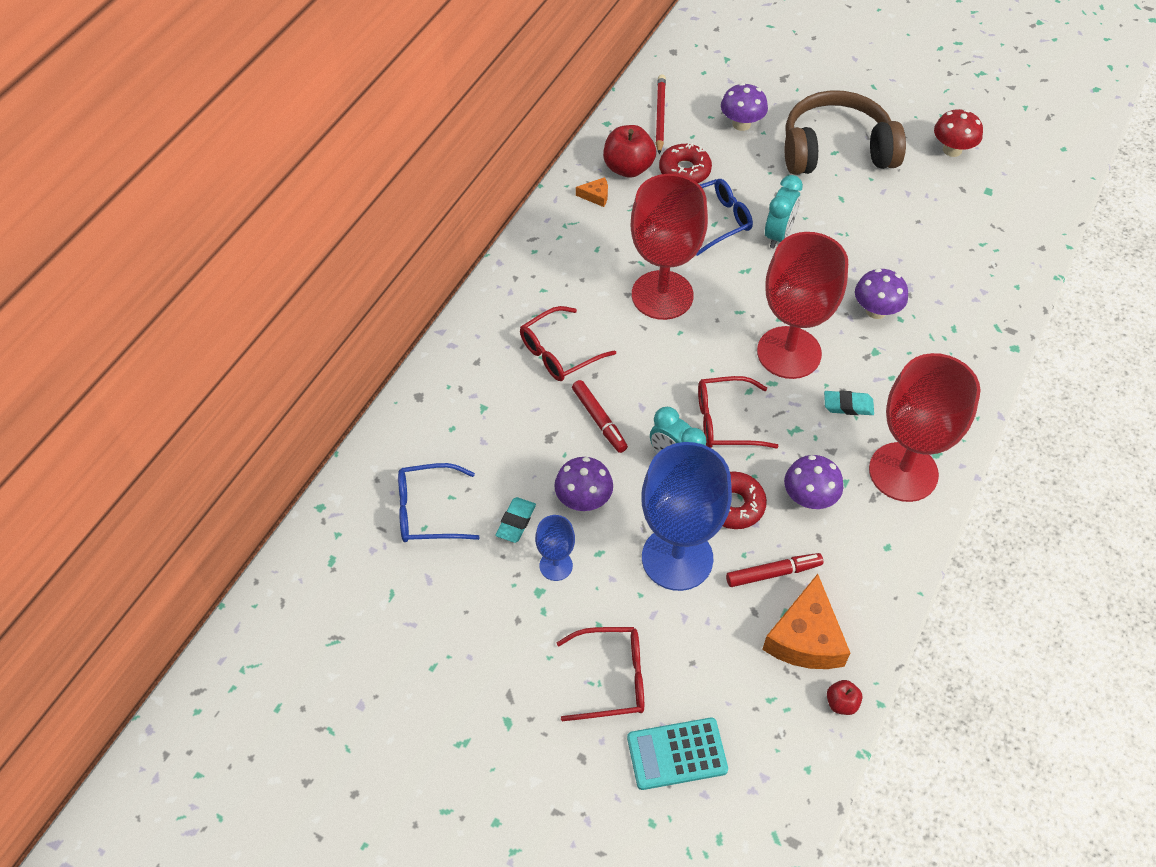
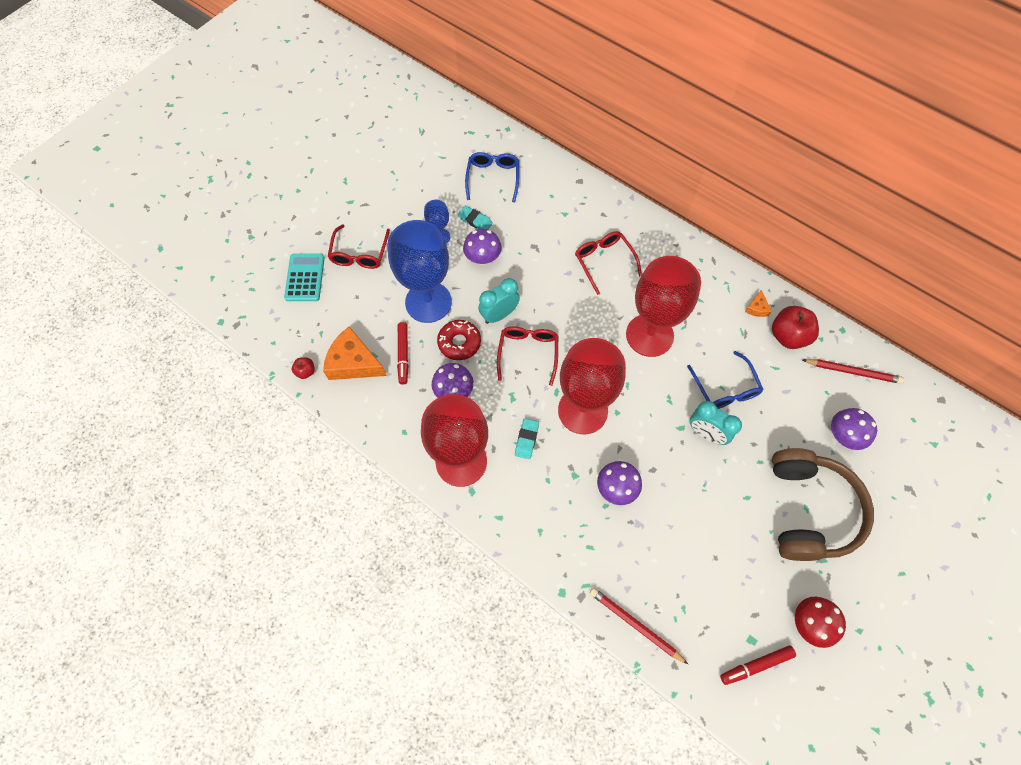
camera: 100 degrees right, 10 degrees up
red marker [572,380,628,453] -> red marker moved to [720,645,796,685]
red donut [659,143,712,183] -> none
none -> red pencil [590,588,688,664]

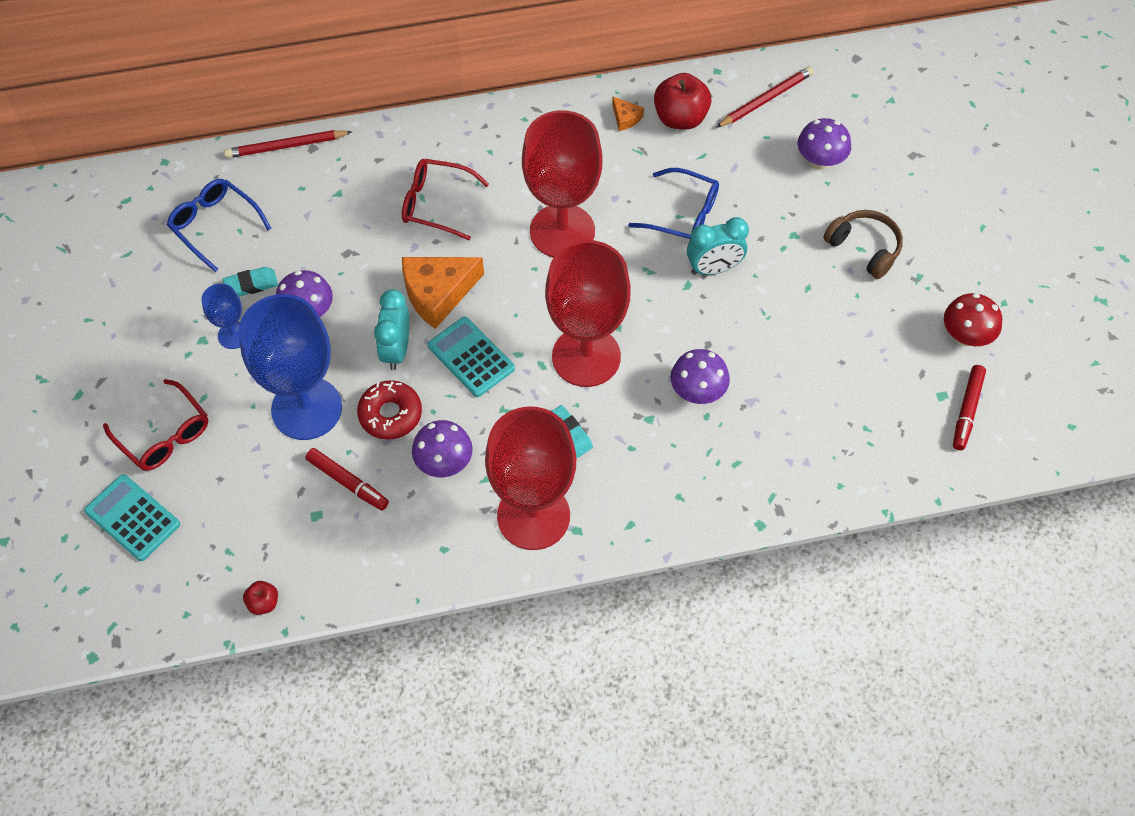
camera: 50 degrees left, 5 degrees down
orange cheese [323,326,387,380] -> orange cheese moved to [402,257,484,329]
red glasses [497,326,558,386] -> turquoise calculator [428,317,515,397]
red pencil [590,588,688,664] -> red pencil moved to [224,130,352,158]
brown headphones [772,448,874,561] -> brown headphones [823,210,903,279], size x0.55

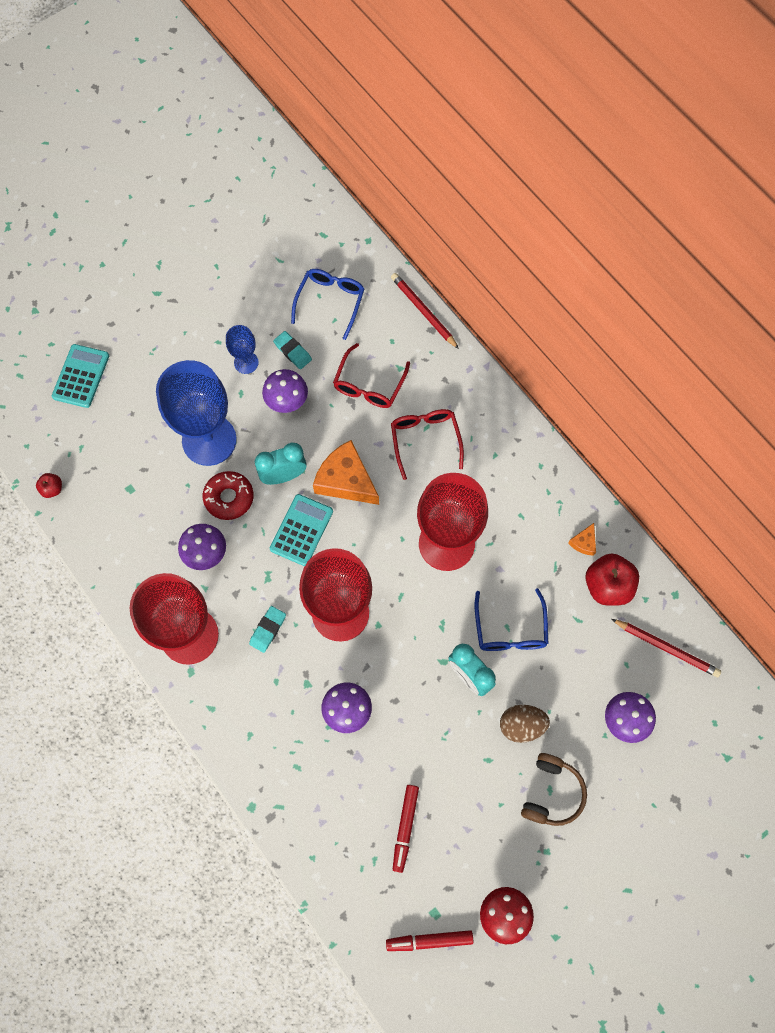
camera: 65 degrees right, 10 degrees up
red glasses [103,379,209,471] -> red glasses moved to [333,343,410,408]
red marker [305,448,389,510] -> red marker moved to [393,785,419,873]
none -> brown egg [500,705,550,743]

